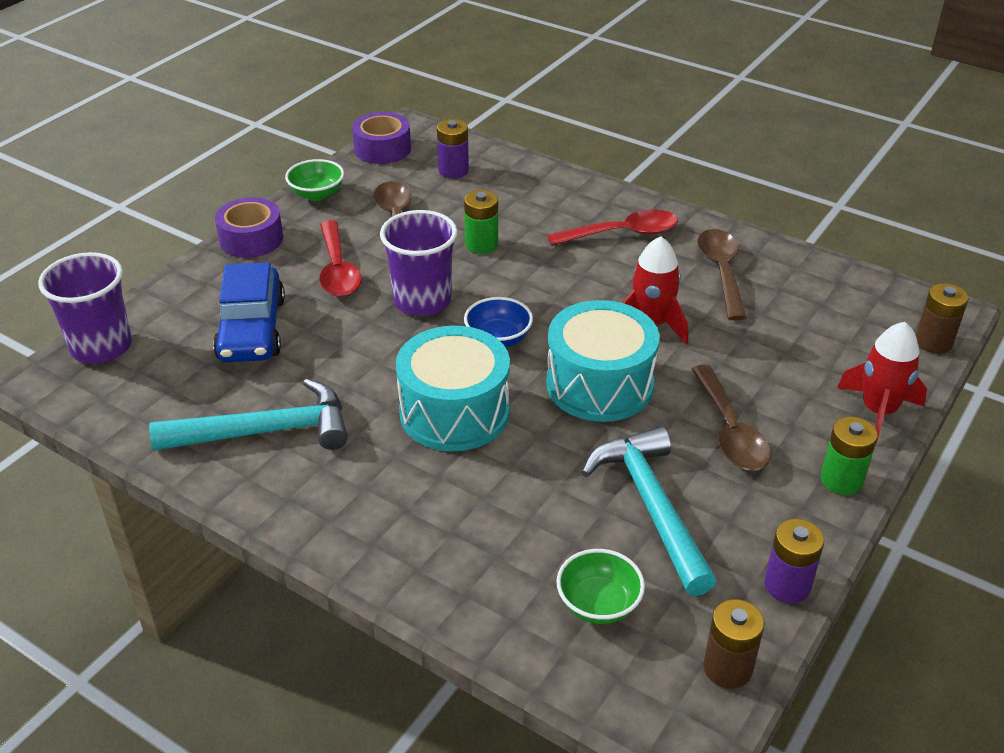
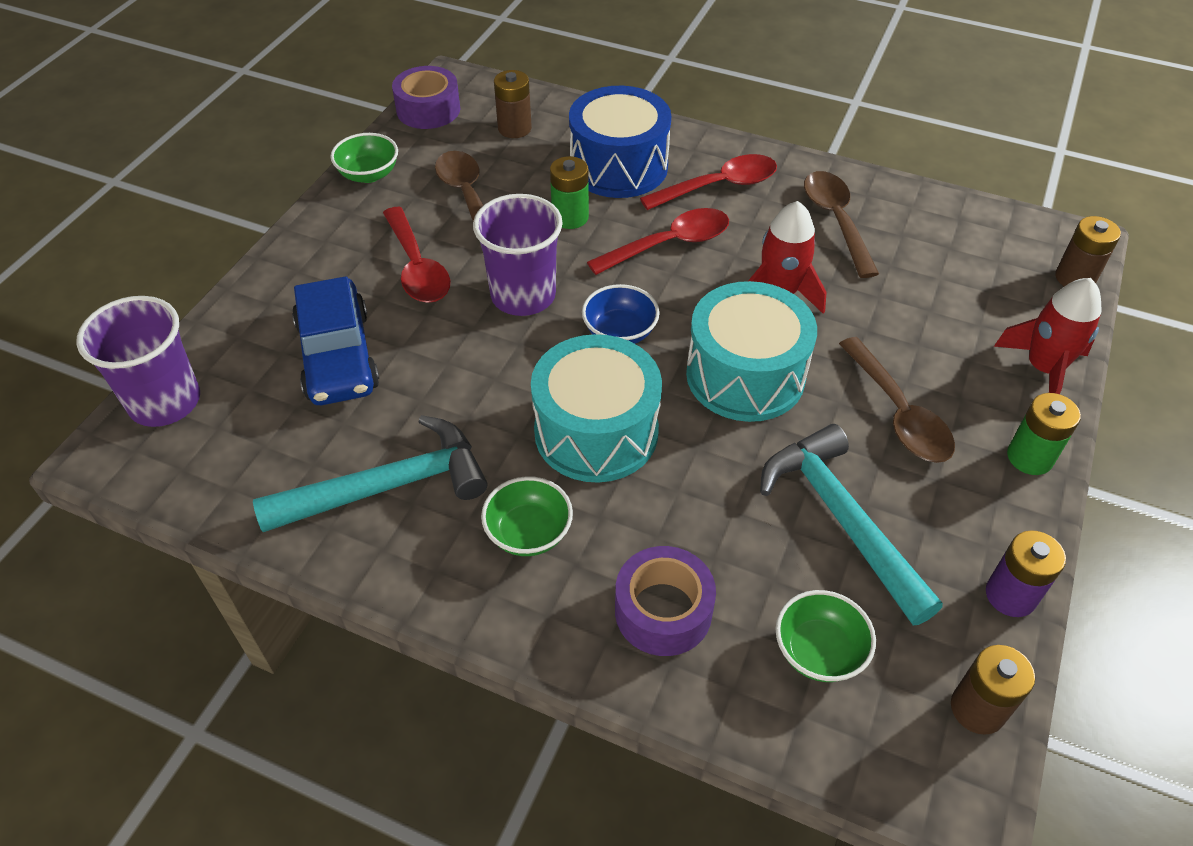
camera: 10 degrees left, 10 degrees up
purple tape [215,197,283,258] -> purple tape moved to [615,546,716,656]
purple battery [437,119,469,178] -> brown battery [494,70,532,138]
none -> green bowl [481,476,573,556]
none -> blue drum [569,86,671,198]
none -> red spoon [587,208,729,275]

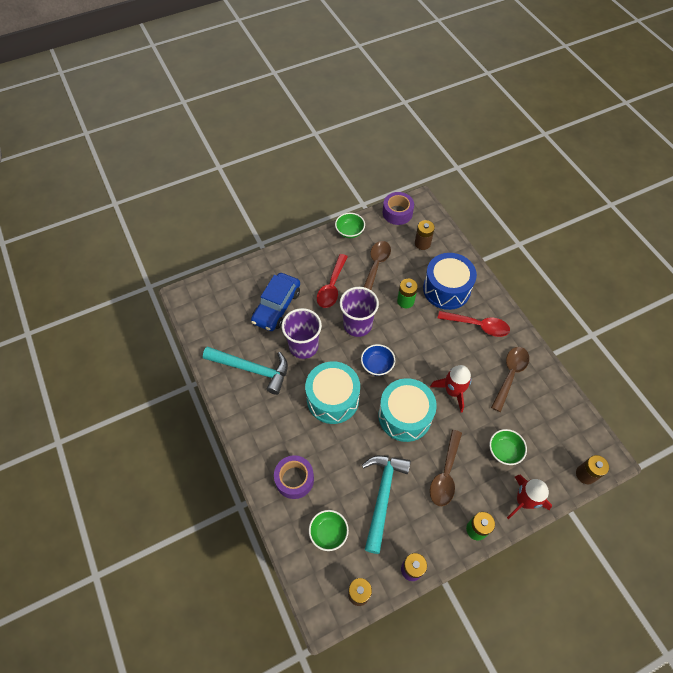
camera: 40 degrees right, 10 degrees up
purple cup [77,296,200,427] -> purple cup moved to [282,308,322,359]
green bowl [481,476,573,556] -> green bowl moved to [489,429,527,465]
red spoon [587,208,729,275] -> none

